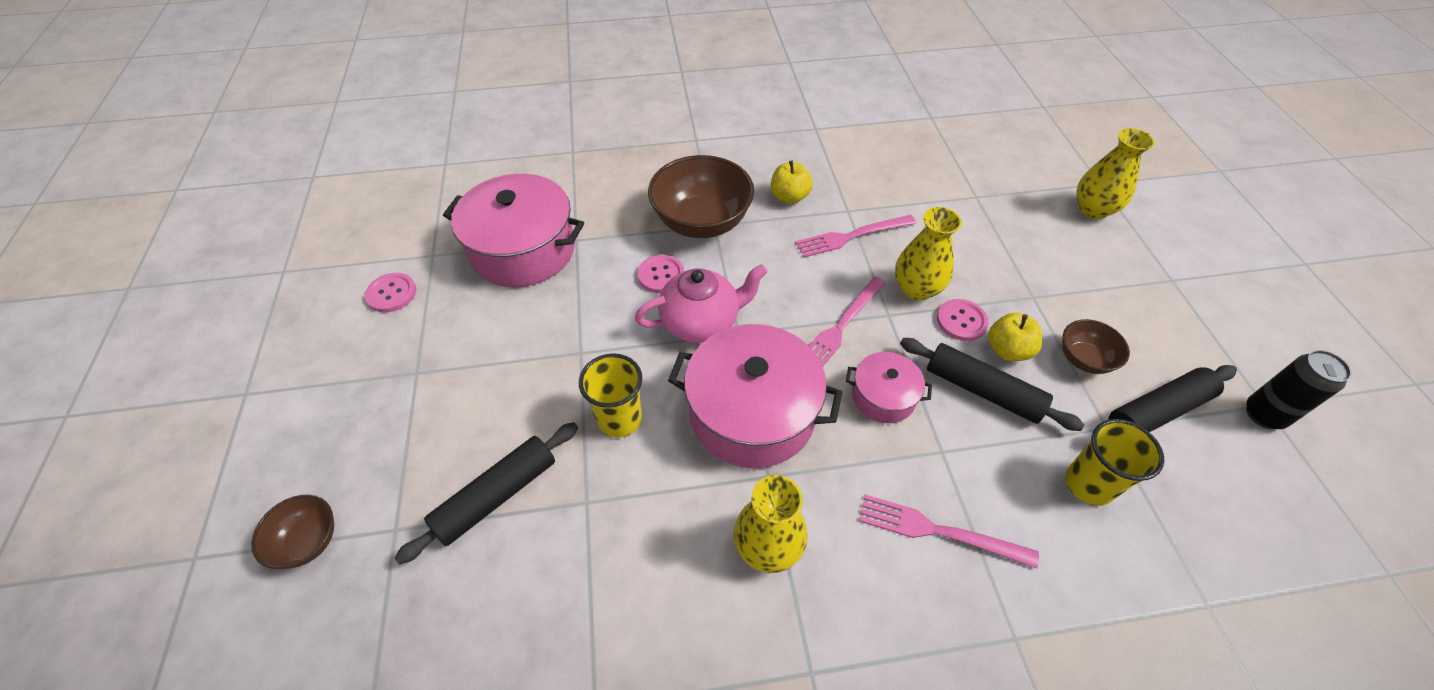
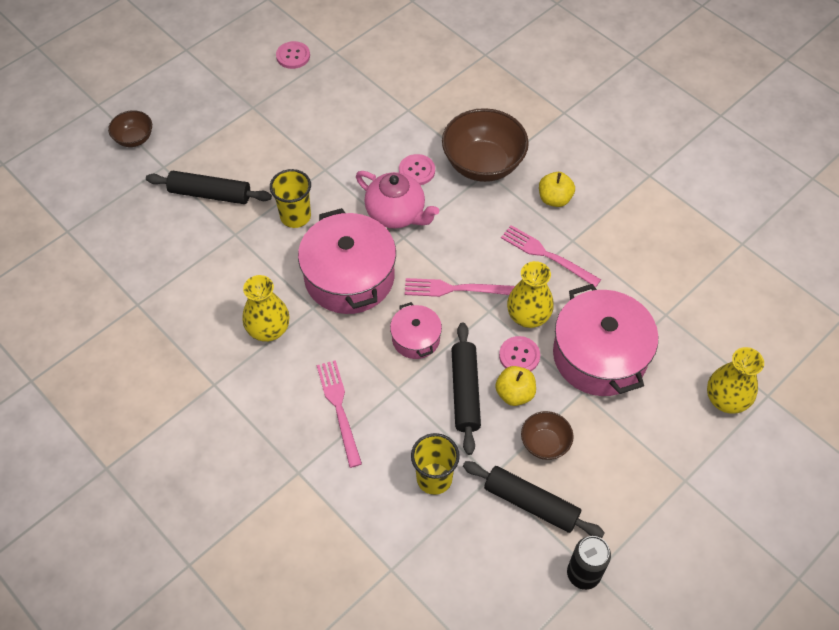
camera: 55 degrees right, 5 degrees up
pink pot [443,174,584,287] -> pink pot moved to [553,284,658,396]

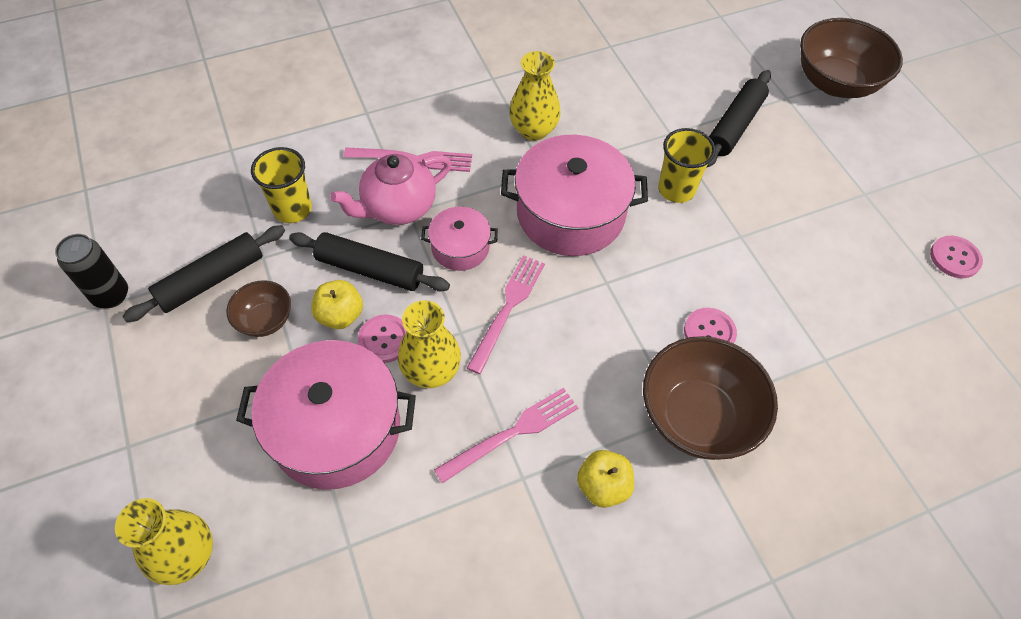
camera: 110 degrees right, 0 degrees up
brown bowl [108,110,152,147] -> brown bowl [800,18,903,98], size x1.93
pink teapot [356,171,439,229] -> pink teapot moved to [330,154,452,225]

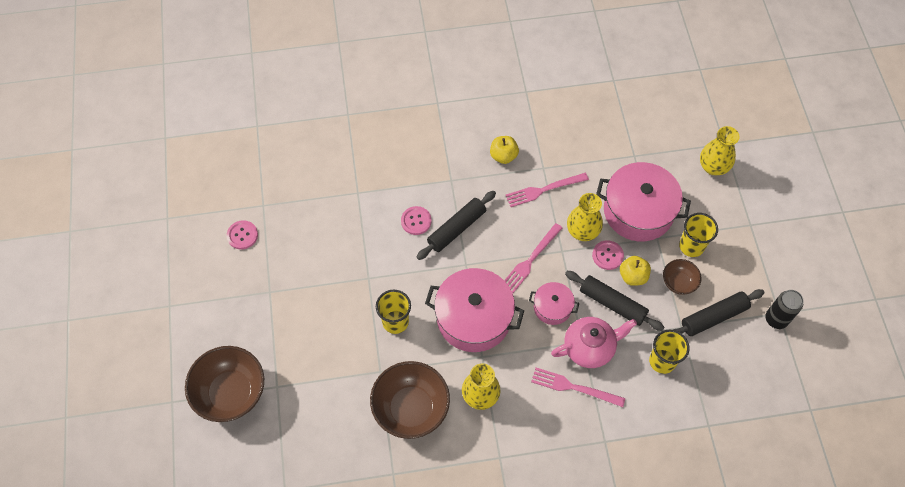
camera: 165 degrees left, 5 degrees up
brown bowl [643,336,778,460] -> brown bowl moved to [370,361,450,439]
black rolling pin [706,70,771,168] -> black rolling pin moved to [417,191,496,260]
none -> yellow cup [679,213,718,257]

